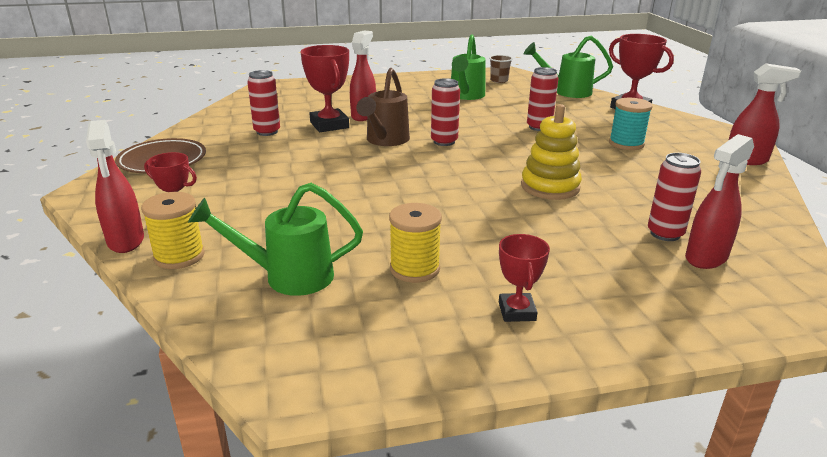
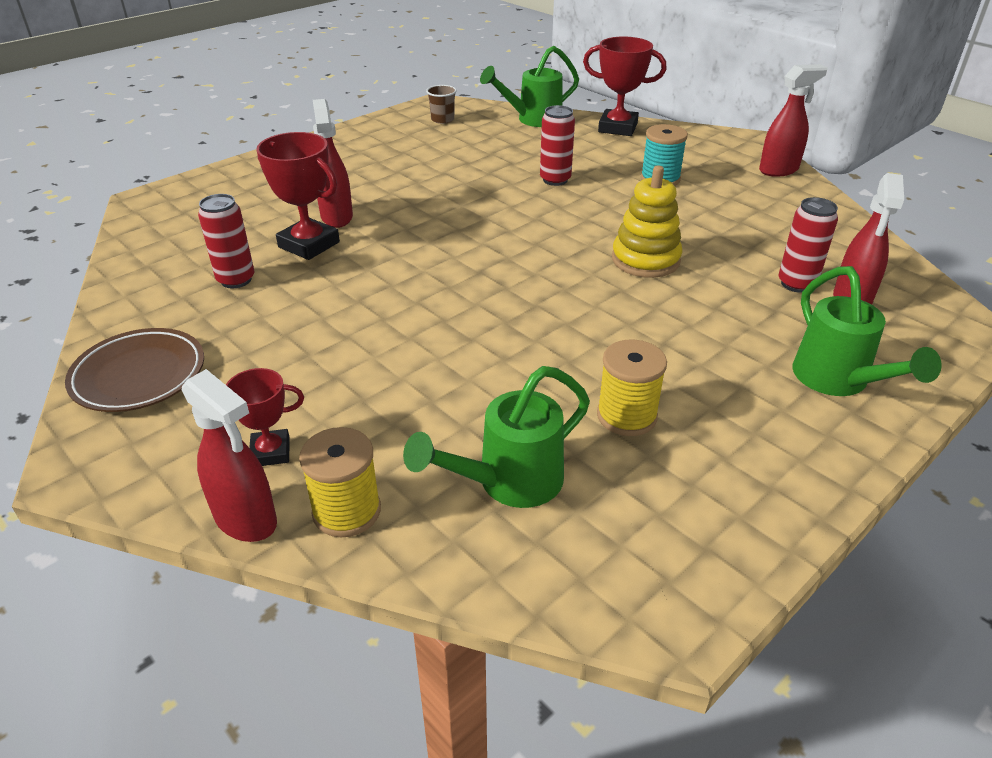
camera: 30 degrees left, 10 degrees up
brown watering can [356,68,410,146] -> none
red can [431,78,460,146] -> none
green watering can [451,34,485,100] -> green watering can moved to [793,266,942,396]
red trophy [499,234,550,322] -> none

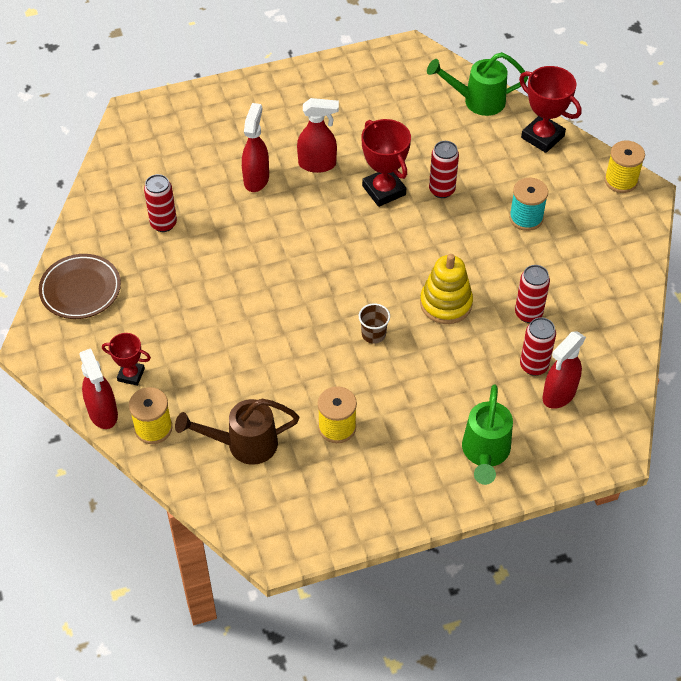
camera: 25 degrees right, 15 degrees up
red trophy [256,132,340,260] -> red trophy moved to [361,119,411,207]
green watering can [403,366,590,508] -> brown watering can [175,399,299,465]
brown cup [426,85,457,124] -> brown cup moved to [359,303,390,344]
red spray bottle [759,64,828,177] -> red spray bottle moved to [297,98,339,173]
none -> red can [515,265,550,323]
none -> yellow spool [604,141,645,193]

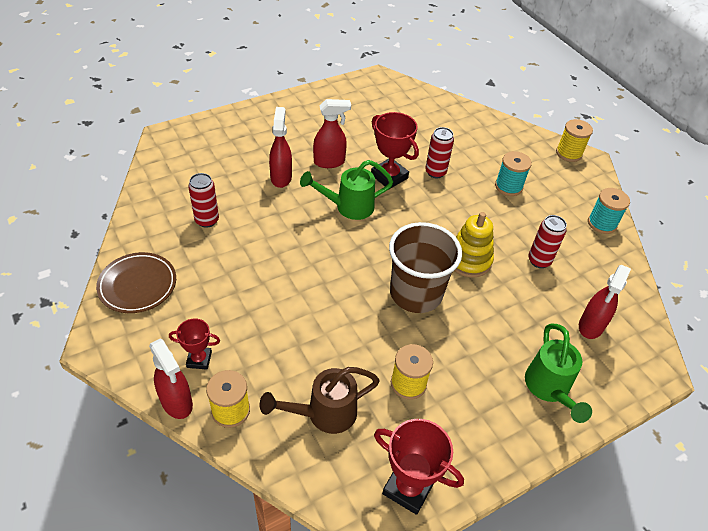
camera: 15 degrees left, 5 degrees down
brown cup [359,303,390,344] -> brown cup [389,222,462,313], size x2.41
green watering can [427,52,528,116] -> green watering can moved to [300,160,393,220]
red trophy [519,66,581,153] -> red trophy moved to [374,419,464,515]
red can [520,317,556,376] -> none
none -> turquoise spool [588,188,630,234]

